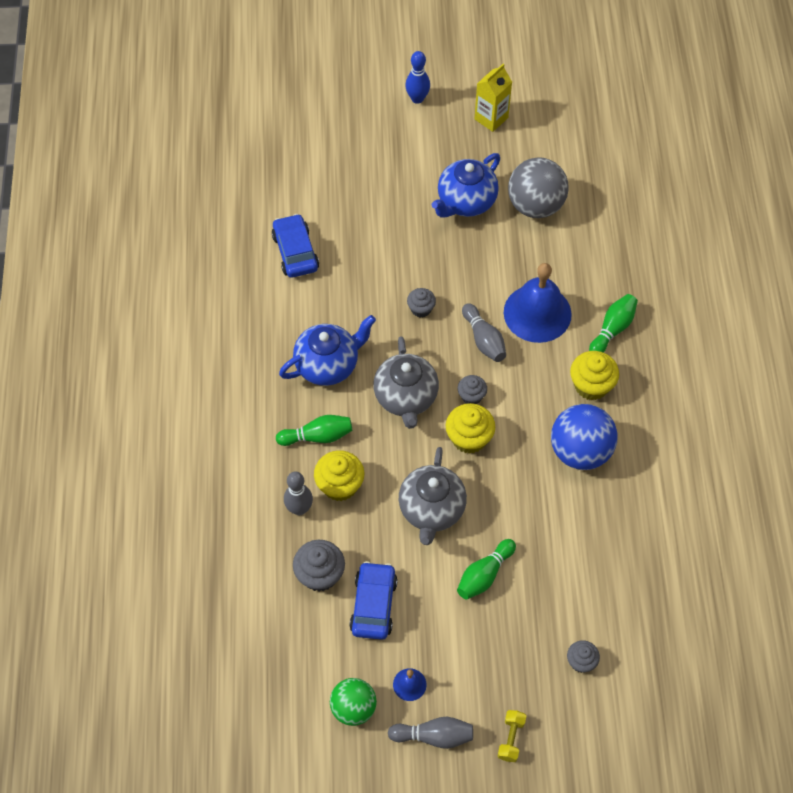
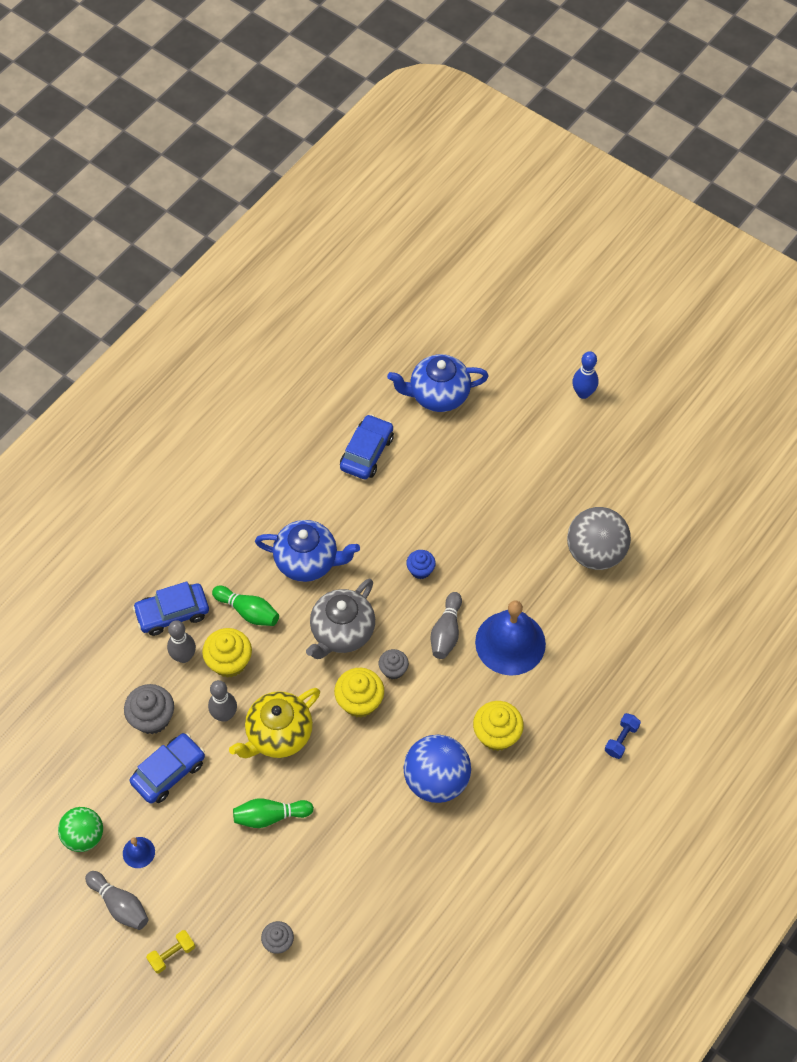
camera: 40 degrees right, 0 degrees up
grey teapot [399,447,467,545] -> yellow teapot [229,688,320,758]
grey cupcake [407,288,436,318] -> blue cupcake [406,550,436,579]
blue teapot [432,153,500,217] -> blue teapot moved to [387,354,489,412]
yellow carton [475,64,512,132] -> none
green bowling pin [589,294,638,353] -> none
none -> blue car [133,582,209,636]
none -> grey bowling pin [208,680,237,722]
none -> blue dumbbell [605,713,641,759]

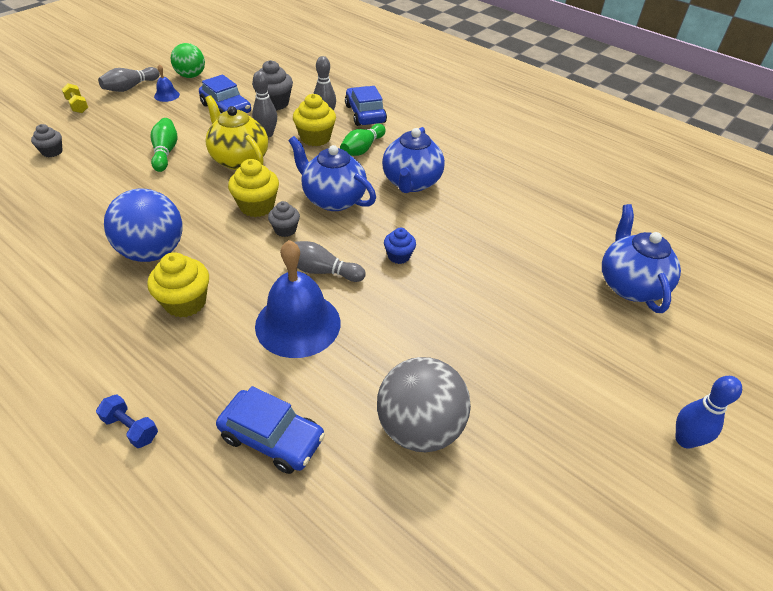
camera: 90 degrees right, 15 degrees down
grey teapot [306,579,375,659] -> blue teapot [288,136,376,211]
blue car [340,414,394,480] -> blue car moved to [216,386,325,474]

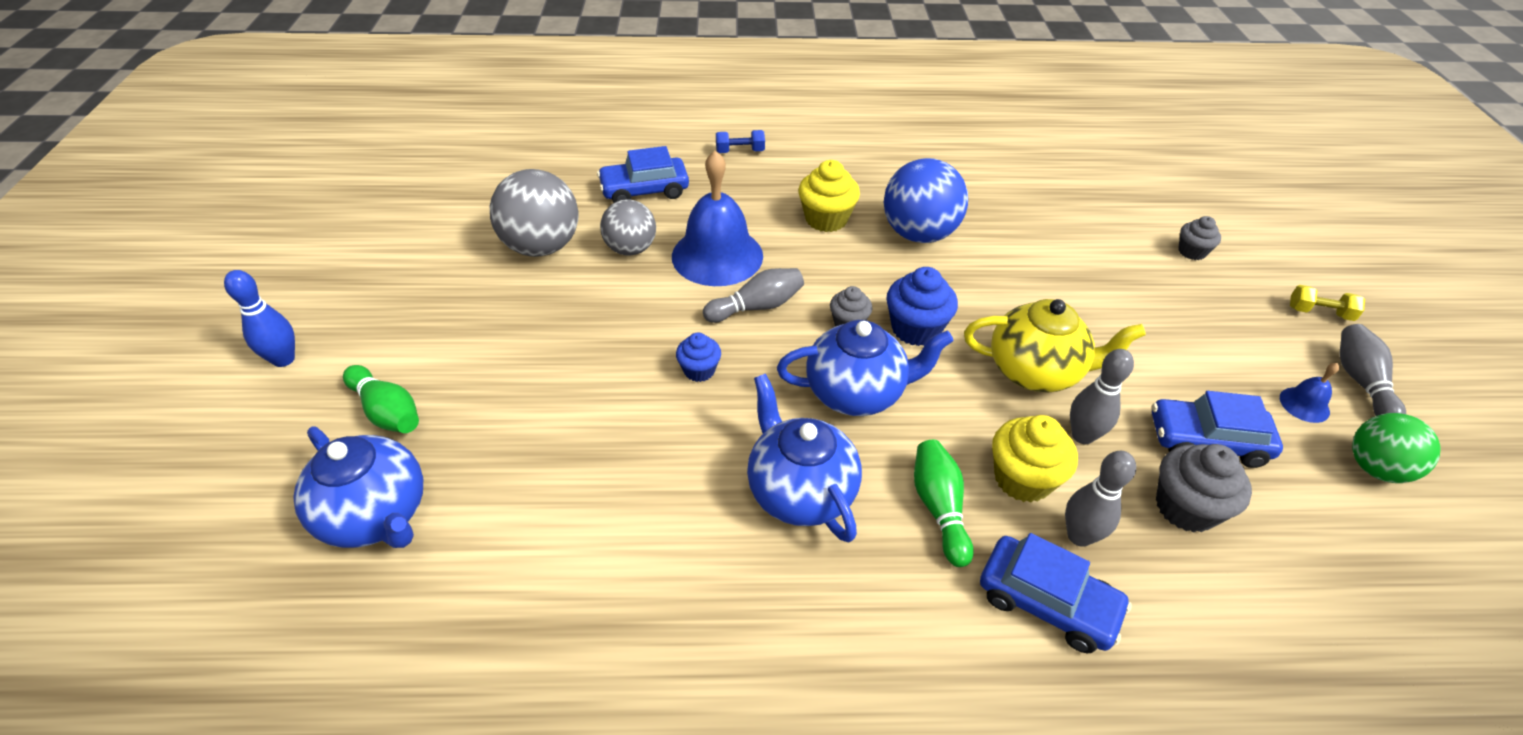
camera: 140 degrees right, 0 degrees up
green bowling pin [151,118,178,172] -> green bowling pin moved to [343,365,419,433]
yellow cupcake [228,159,279,217] -> blue cupcake [886,267,958,346]
none -> grey ball [600,199,656,256]

